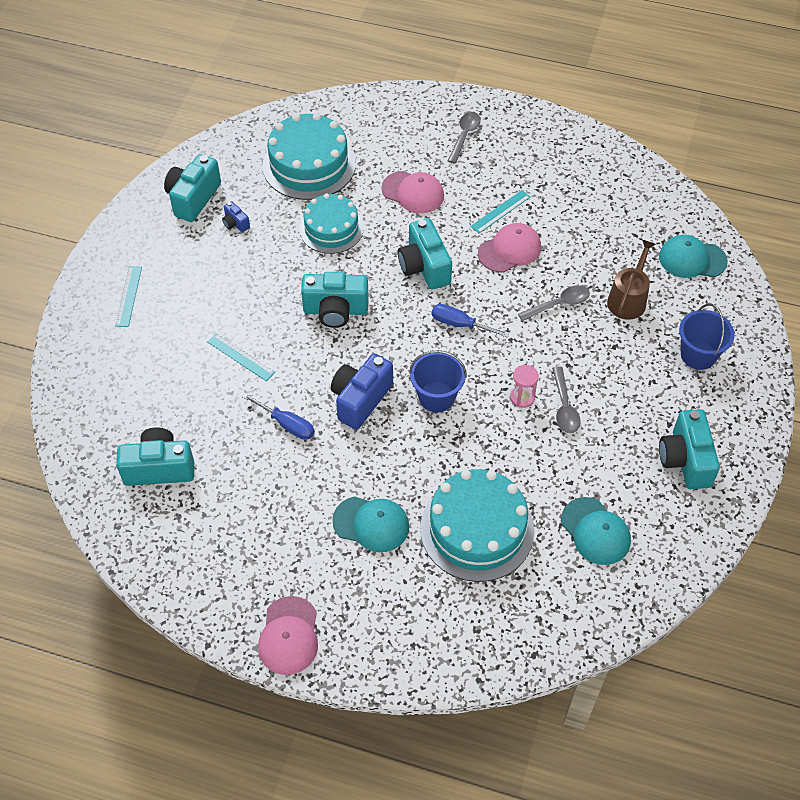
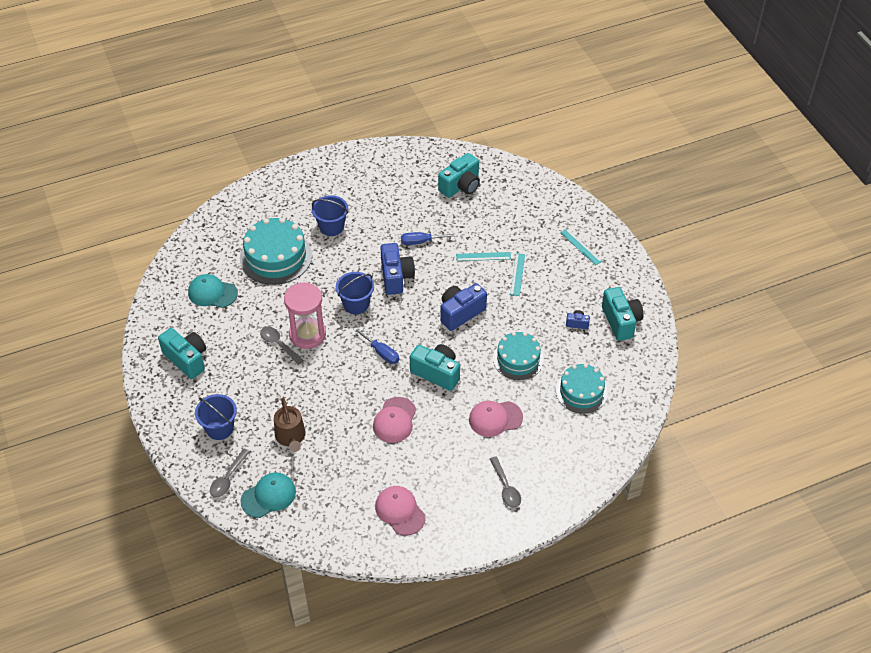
camera: 140 degrees right, 5 degrees down
pink cap [258,596,318,675] -> pink cap moved to [375,486,426,536]
turquoise cake [262,113,356,200] -> turquoise cake [556,364,608,413], size x0.66
turquoise camera [301,272,369,328] -> blue camera [440,283,487,331]
turquoise cap [332,496,409,552] -> blue bucket [312,195,348,236]
blue screwdriver [432,304,509,338] -> blue screwdriver turned 60 degrees clockwise [353,327,399,364]
turquoise ruler [470,190,530,233] -> turquoise ruler moved to [510,253,525,296]
pink hourglass [510,365,539,408] -> pink hourglass [284,282,326,349], size x2.08
grey spoon [518,285,590,321] -> grey spoon moved to [210,449,250,497]

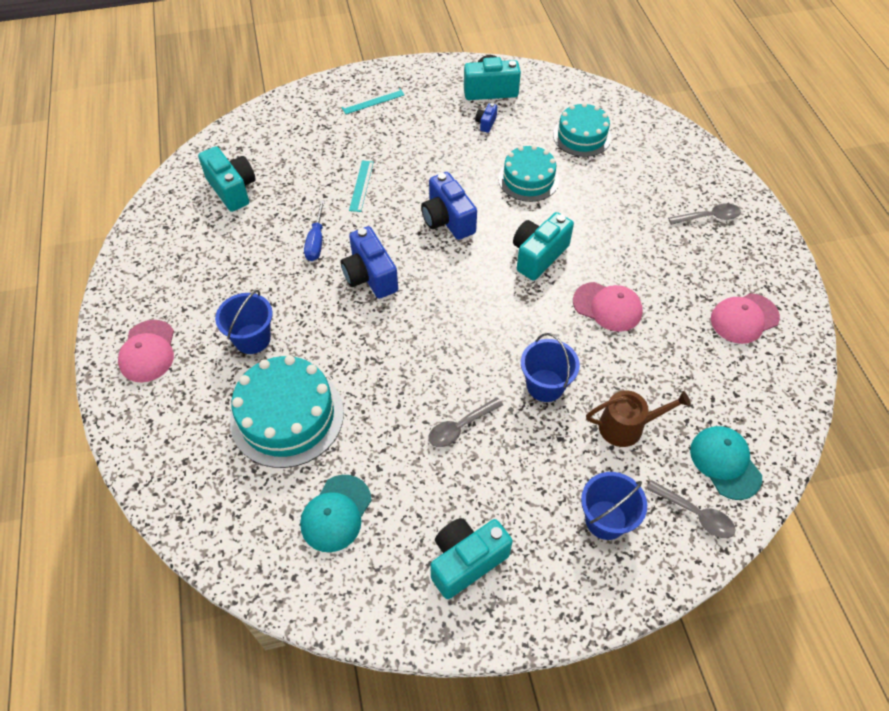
camera: 80 degrees left, 5 degrees up
pink hourglass [284,282,326,349] -> none
blue bucket [336,272,374,314] -> blue bucket moved to [521,333,580,402]
blue screwdriver [353,327,399,364] -> none
blue camera [380,243,415,295] -> blue camera turned 120 degrees counterclockwise [340,226,398,299]
pink cap [469,401,523,437] -> pink cap moved to [118,320,174,382]
turquoise ruler [510,253,525,296] -> none

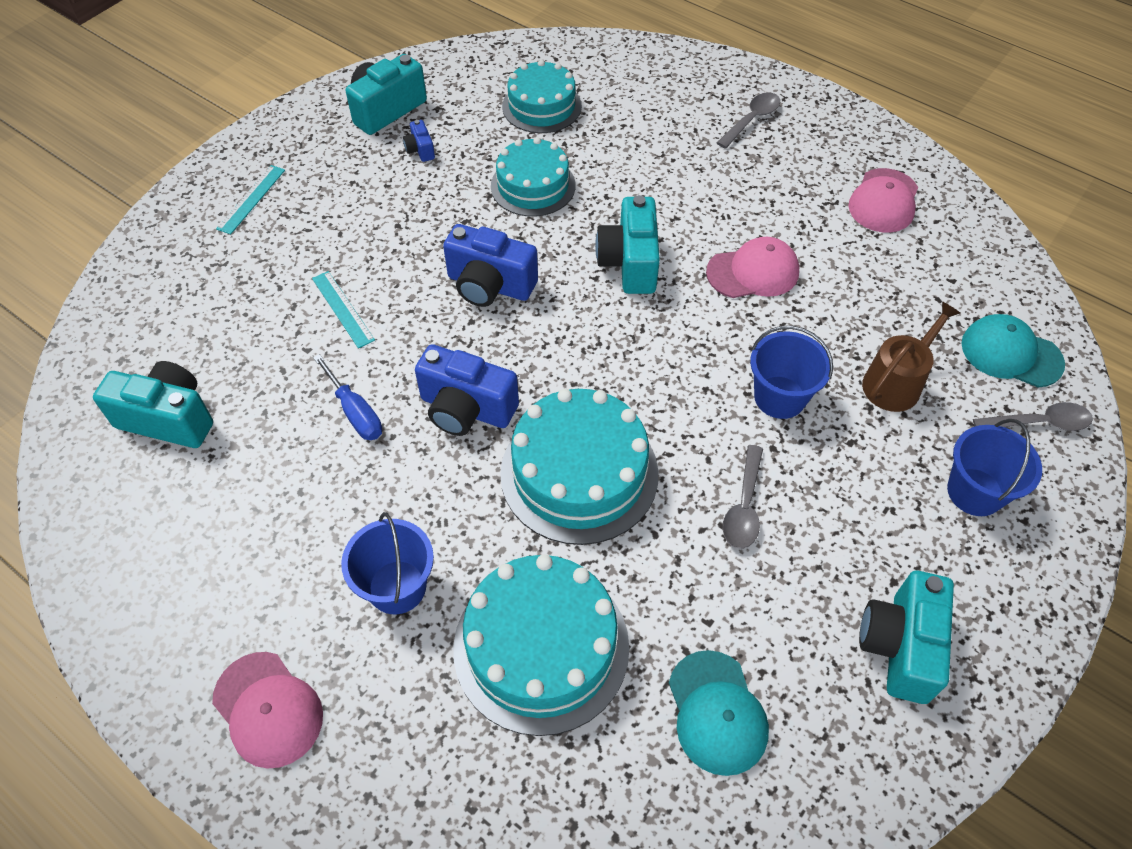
camera: 40 degrees left, 0 degrees up
none -> turquoise cake [500,389,658,545]

